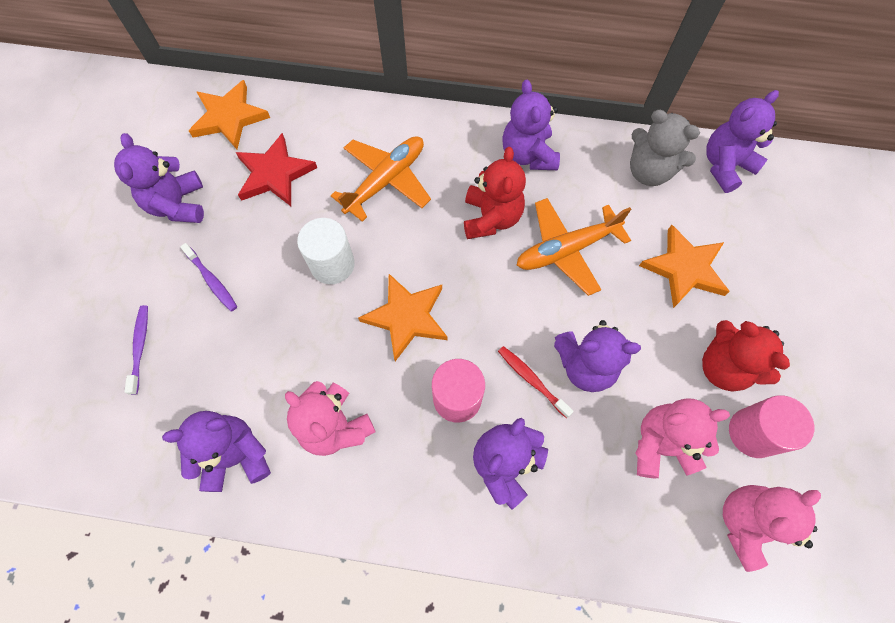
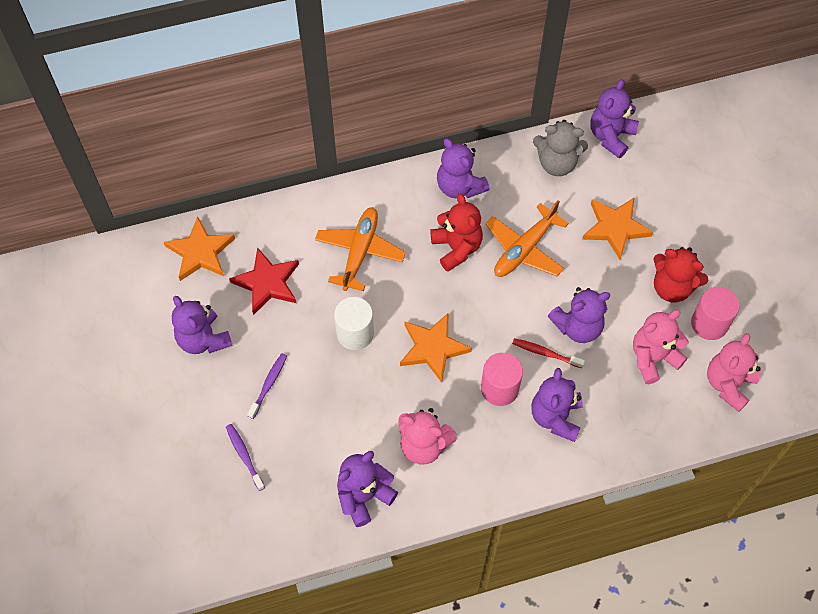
camera: 25 degrees left, 5 degrees down
purple toothbrush [180,243,237,311] -> purple toothbrush turned 90 degrees counterclockwise [247,353,287,419]

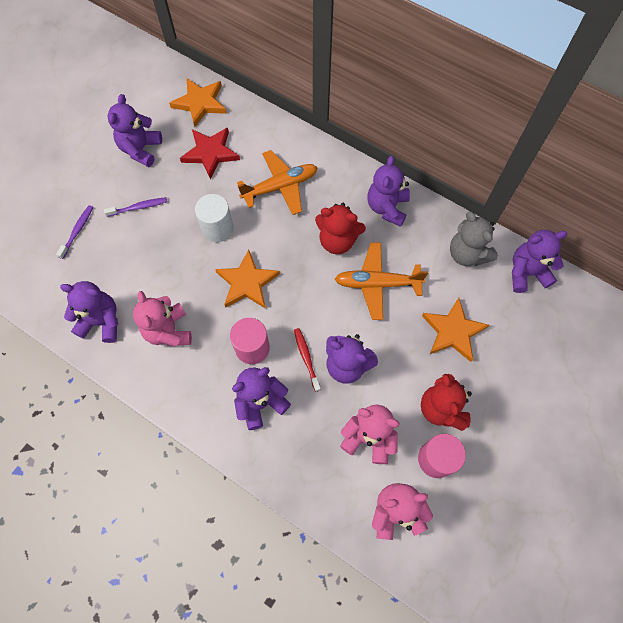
camera: 50 degrees right, 5 degrees up
red teddy bear [431,193,483,272] -> red teddy bear turned 75 degrees clockwise [315,203,366,254]

